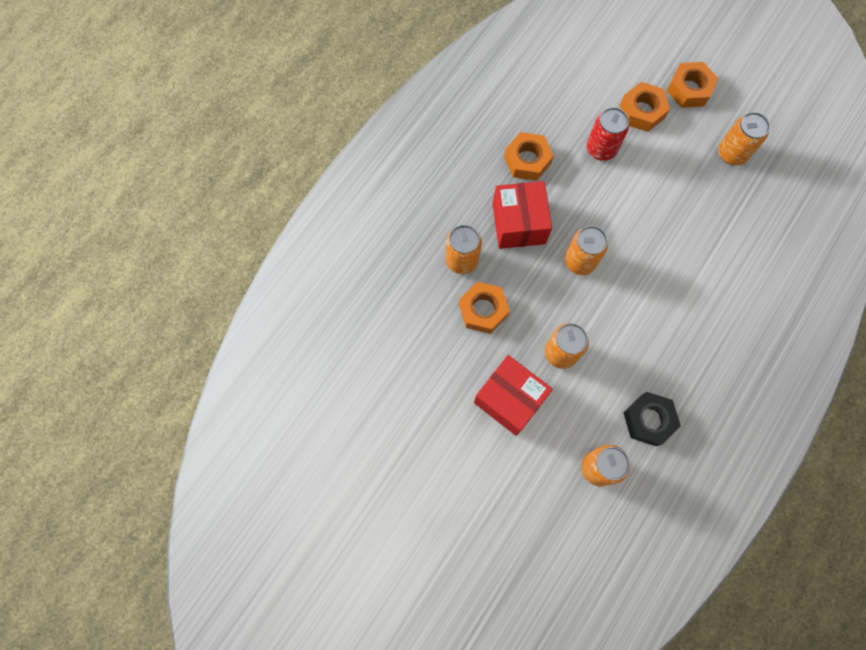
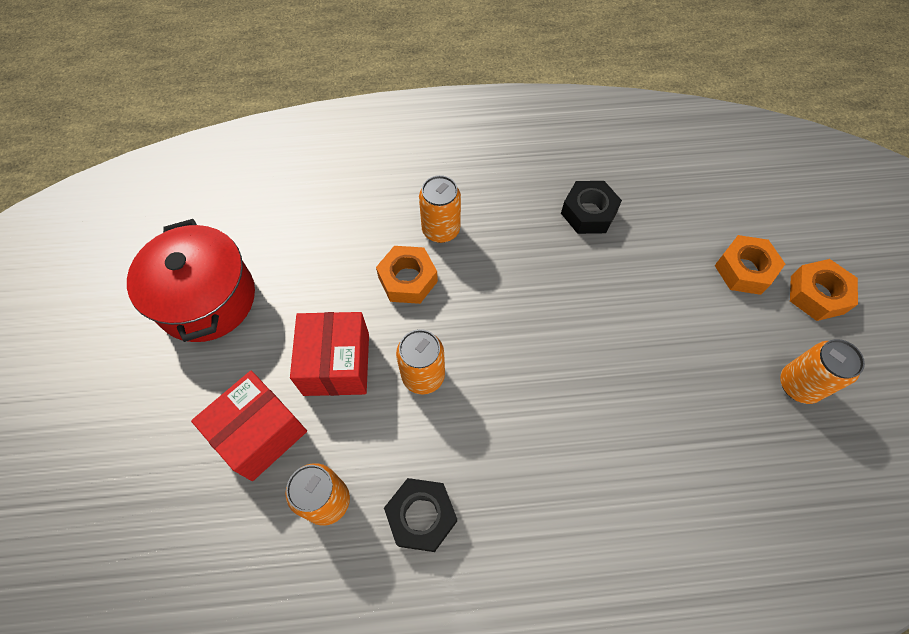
camera: 50 degrees right, 10 degrees down
red box [493,181,552,249] -> red box moved to [191,371,307,481]
orange nut [504,132,554,181] -> black nut [561,181,622,234]
orange can [565,226,608,275] -> none
red can [587,107,629,161] -> none
none -> red pot [127,219,255,342]

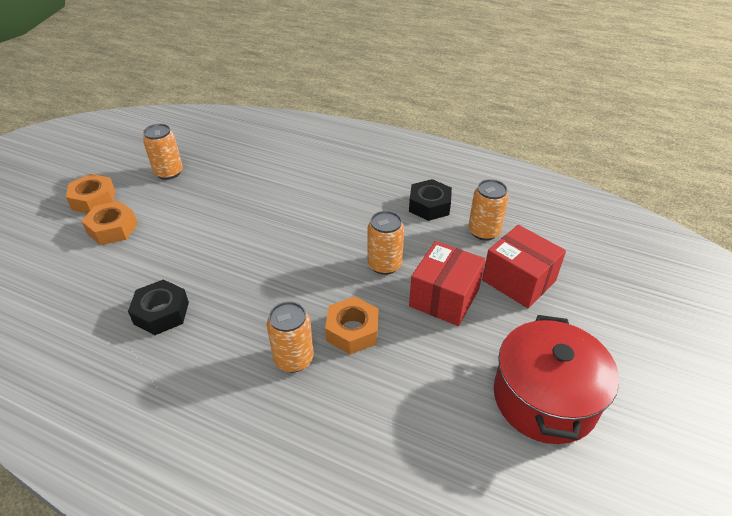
camera: 150 degrees left, 20 degrees down
red box [191,371,307,481] -> red box turned 60 degrees clockwise [482,225,566,308]

